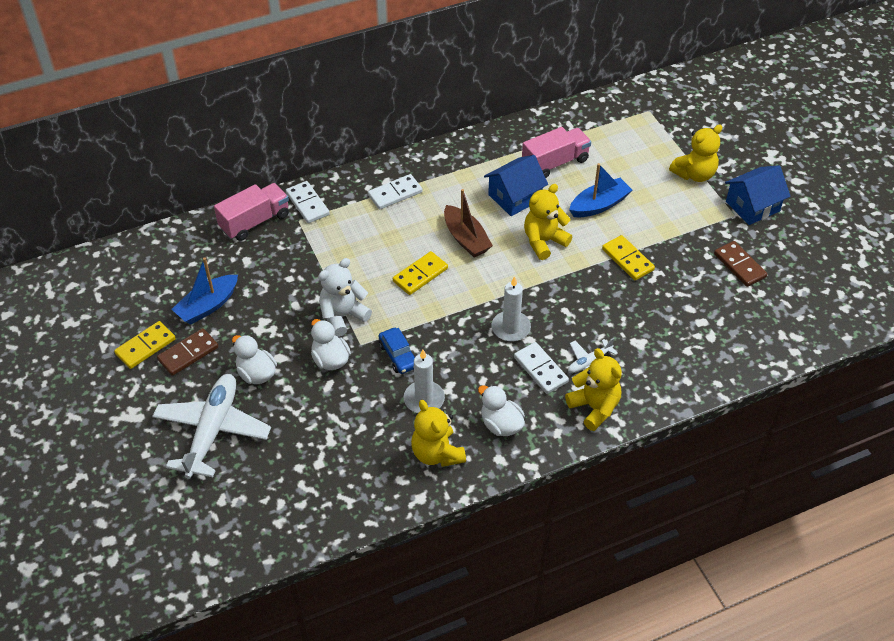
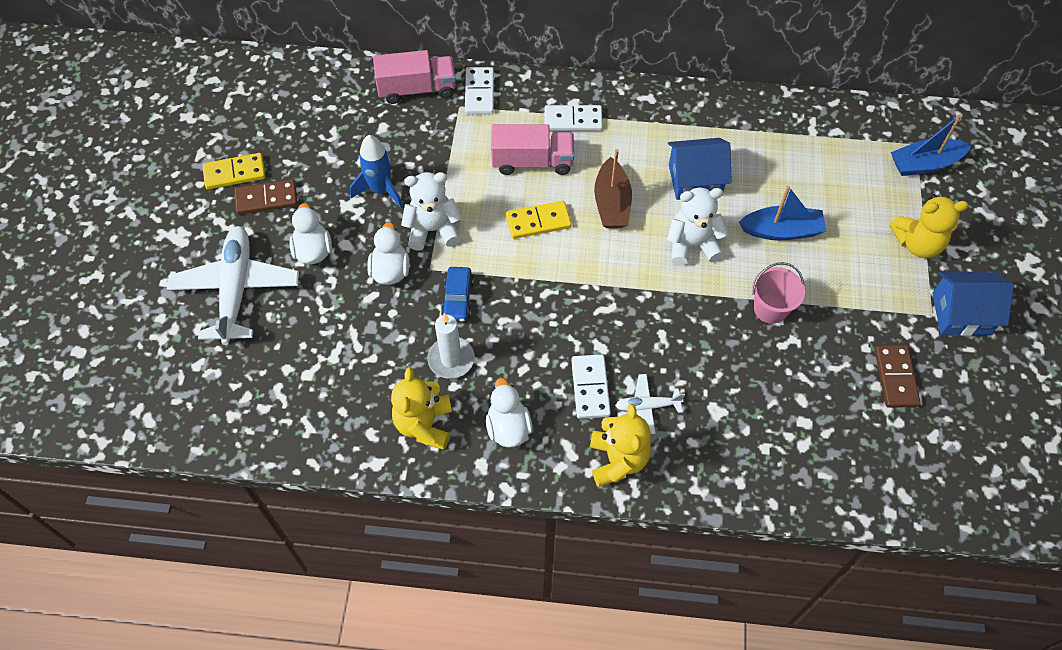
camera: 30 degrees right, 10 degrees up
white plane [152,374,271,479] -> white plane turned 45 degrees counterclockwise [167,226,299,345]
blue boat [172,257,238,324] -> blue boat moved to [891,114,972,176]
white candle [492,276,531,342] -> none
pink truck [522,127,591,178] -> pink truck moved to [491,124,574,175]
yellow teddy bear [524,184,572,260] -> white teddy bear [667,188,729,266]
yellow domino [602,235,655,280] -> pink bucket [752,262,805,324]
none -> blue rocket [350,135,403,208]

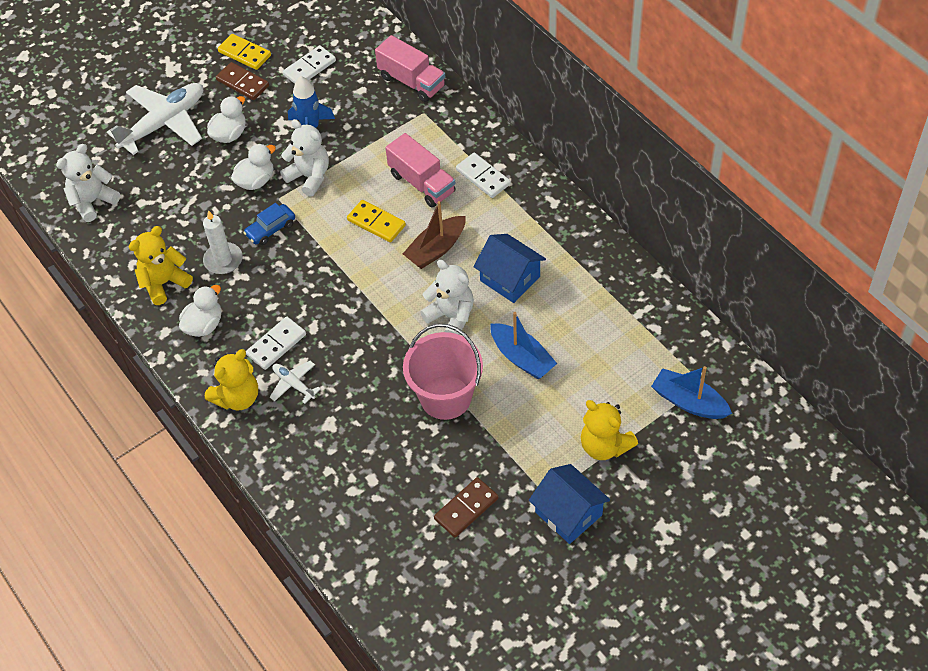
camera: 50 degrees right, 5 degrees down
white domino [465,67,494,114] -> white domino moved to [283,45,336,84]
pink bucket [752,262,805,324] -> pink bucket [403,324,483,420], size x1.65
none -> white teddy bear [56,144,120,222]

